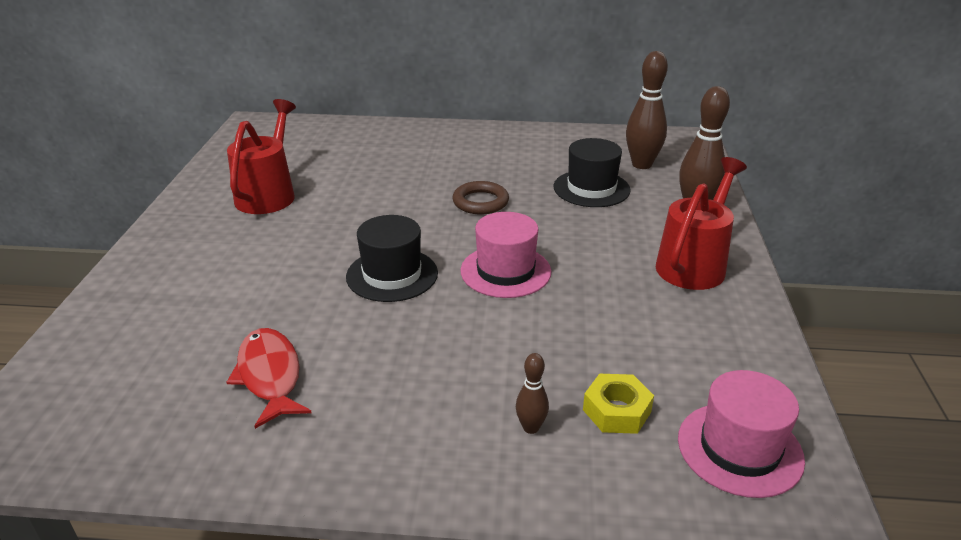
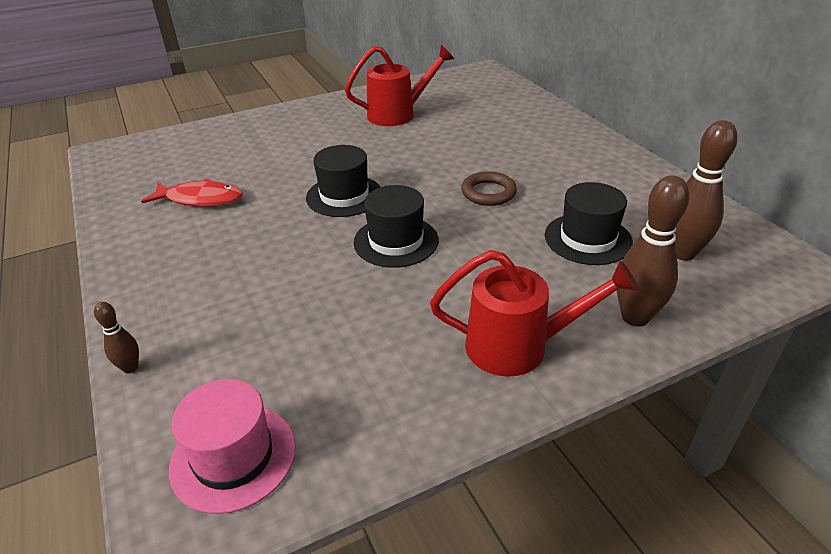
camera: 60 degrees right, 5 degrees up
red fish [226,328,312,429] -> red fish turned 60 degrees clockwise [141,178,243,207]
pink hat [460,212,551,298] -> black hat [353,185,439,268]
brown bowling pin [516,353,549,434] -> brown bowling pin moved to [94,302,139,373]
yellow nut [583,374,654,434] -> none

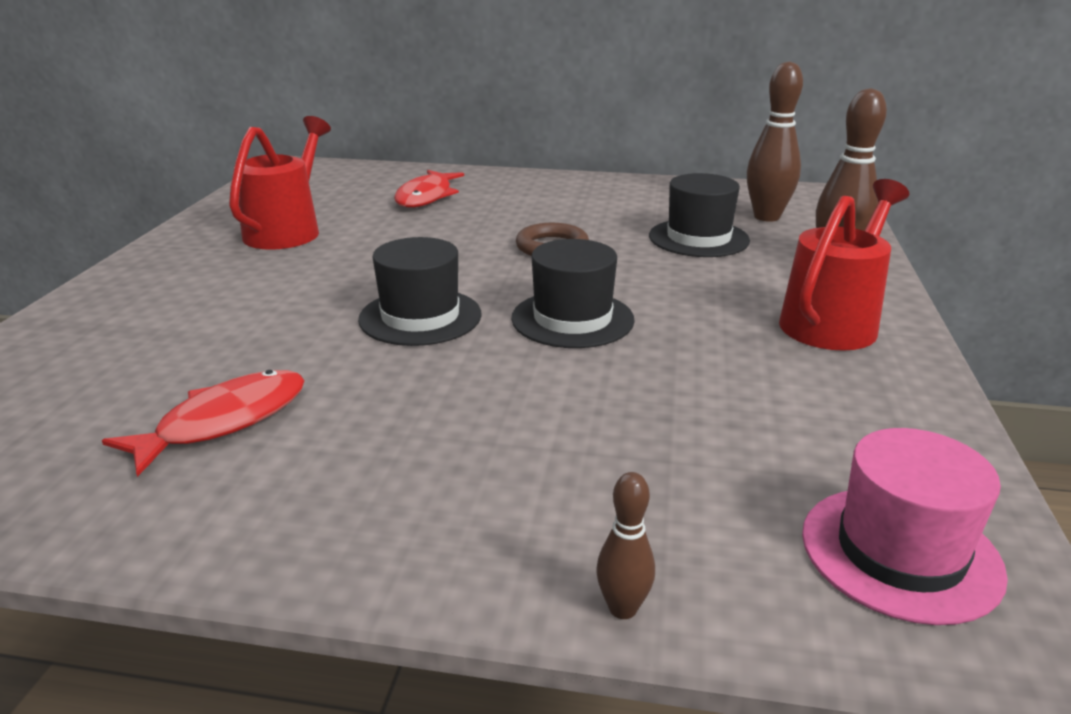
camera: 55 degrees left, 10 degrees down
none -> red fish [394,170,464,208]

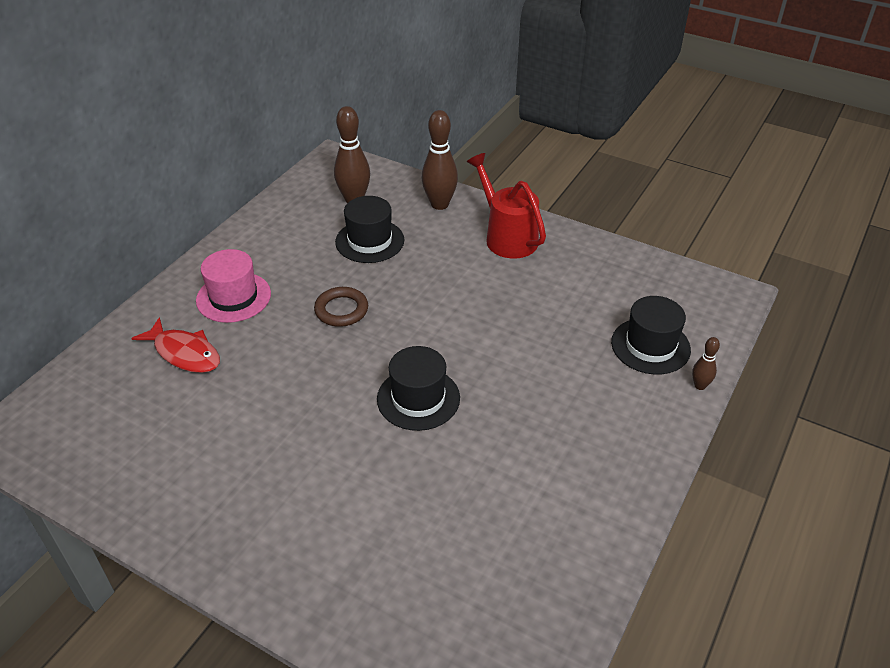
camera: 70 degrees left, 15 degrees up
red fish [102,370,305,477] -> none
red watering can [229,116,331,250] -> none
black hat [511,239,635,348] -> black hat moved to [611,296,691,374]
pink hat [802,428,1008,625] -> pink hat moved to [196,249,271,323]

